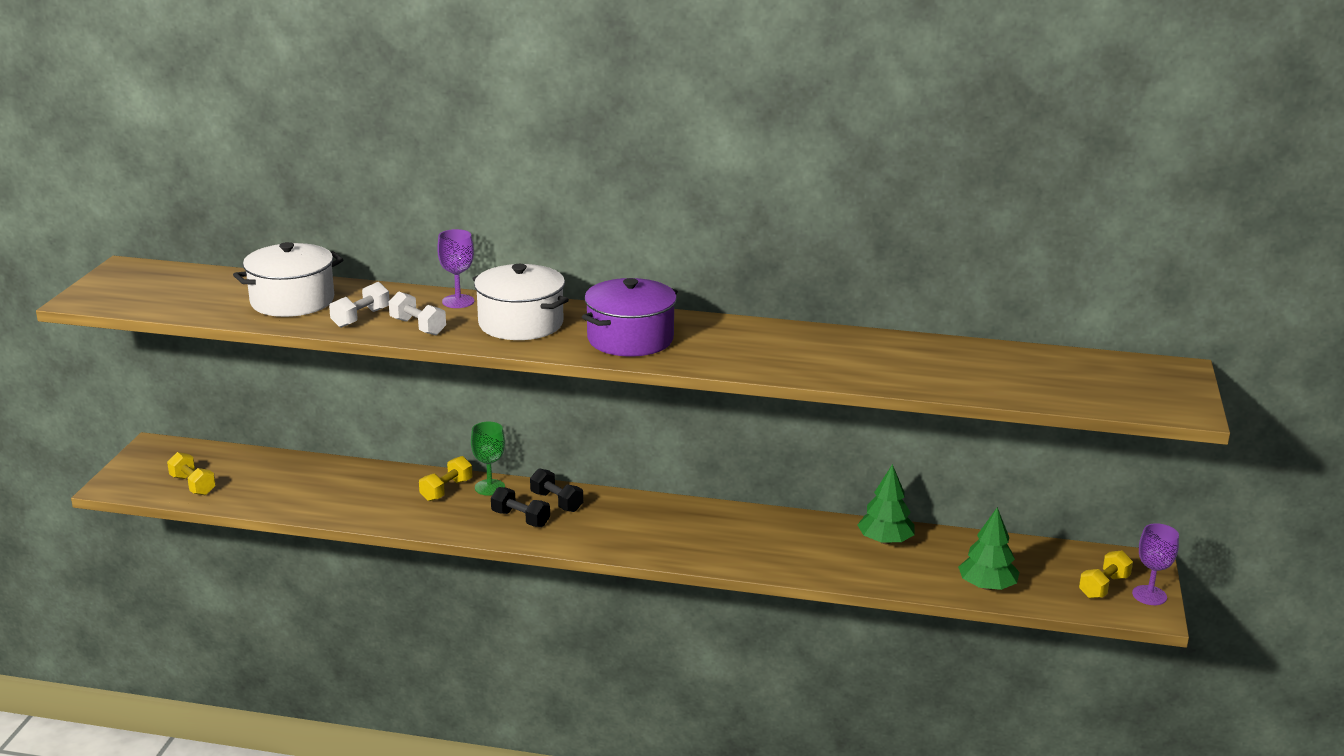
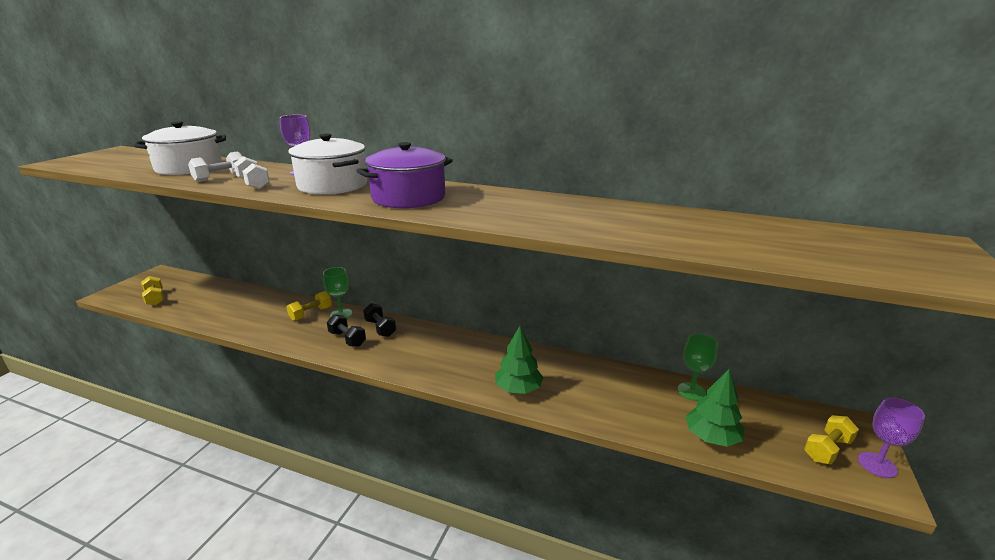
camera: 10 degrees right, 0 degrees up
green tree [857,464,915,544] -> green tree moved to [495,326,544,394]
none -> green goblet [678,334,718,401]

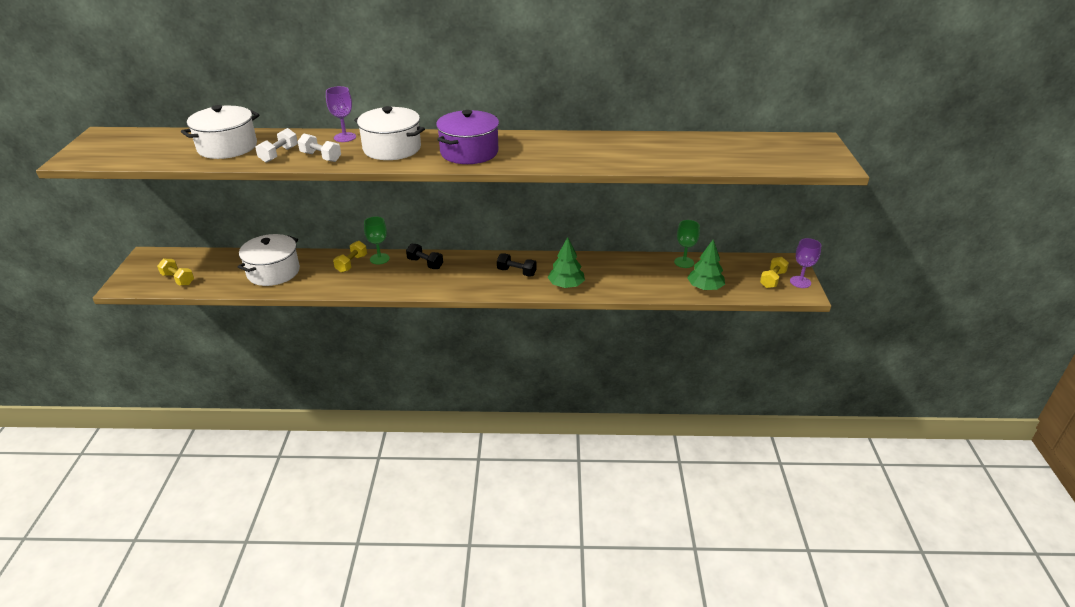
camera: 20 degrees left, 10 degrees up
black dumbbell [327,314,366,347] -> black dumbbell moved to [497,253,537,277]
none -> white pot [238,234,300,286]

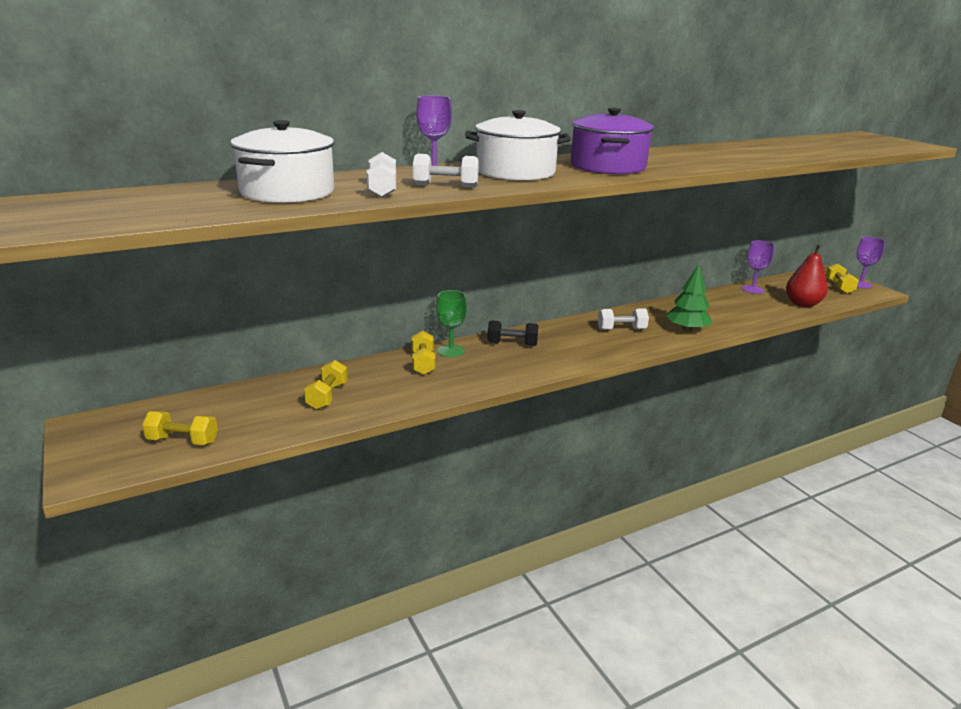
camera: 30 degrees left, 10 degrees down
white pot [238,234,300,286] -> yellow dumbbell [304,360,348,410]
black dumbbell [497,253,537,277] -> white dumbbell [598,308,649,330]
green goblet [674,220,700,268] -> purple goblet [742,240,775,294]
green tree [687,240,725,290] -> red pear [786,244,828,307]

